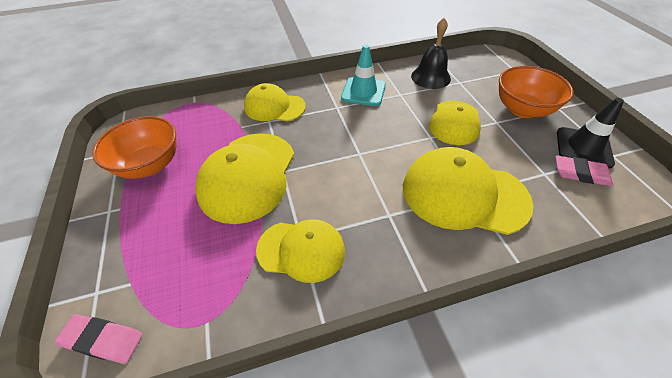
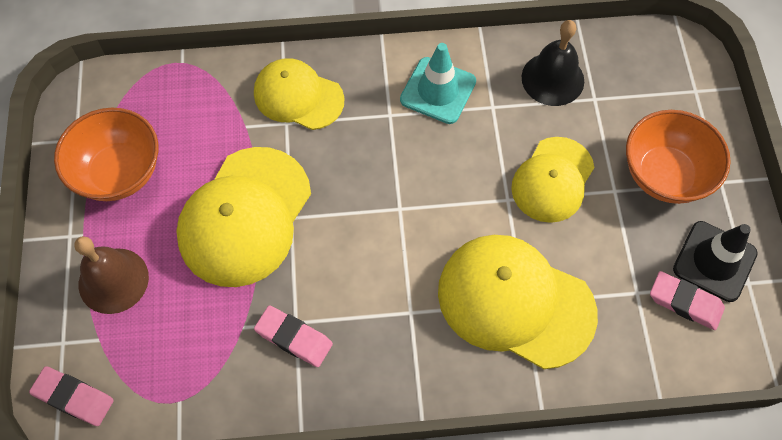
camera: 10 degrees right, 15 degrees up
yellow cap [256,219,345,283] -> pink eraser [254,305,333,367]
none -> brown bell [74,236,149,314]

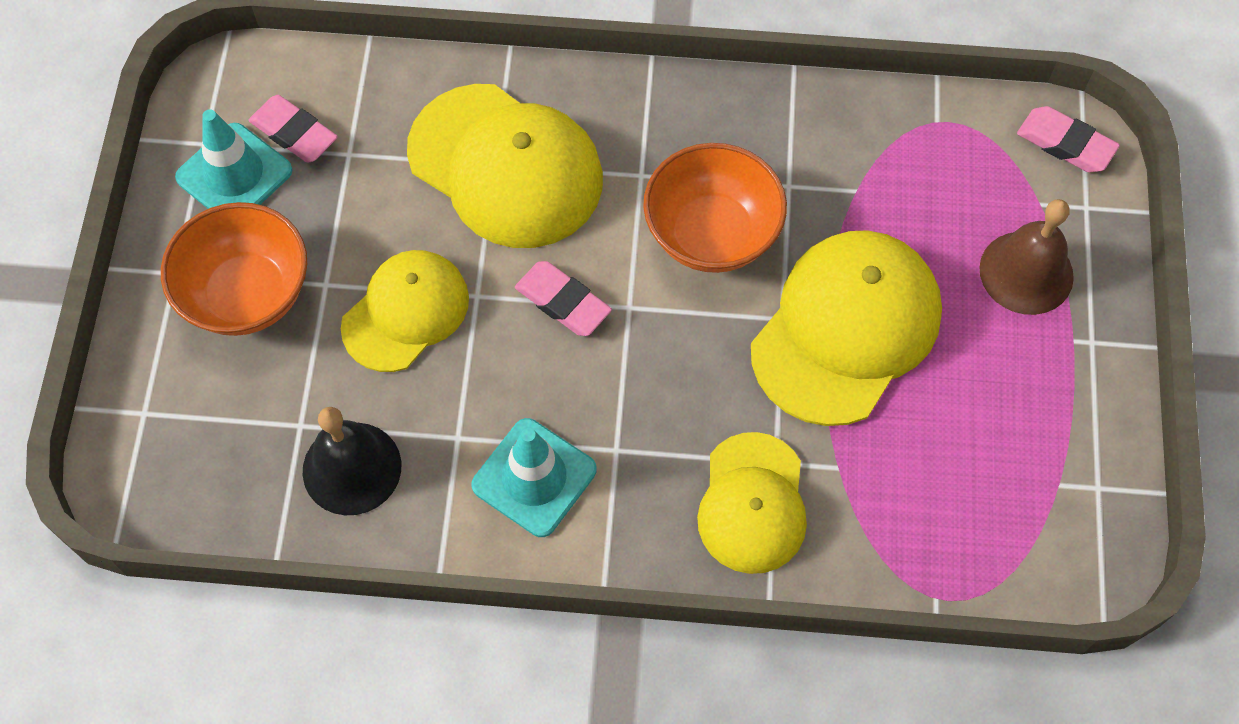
camera: 170 degrees left, 0 degrees up
orange bowl [54,108,158,201] -> orange bowl moved to [643,143,787,273]
yellow cap [254,58,344,130] -> yellow cap turned 60 degrees clockwise [697,432,807,574]
pink eraser [254,305,333,367] -> pink eraser moved to [515,261,612,336]
black traffic cone [673,221,758,302] -> turquoise traffic cone [175,109,293,209]

